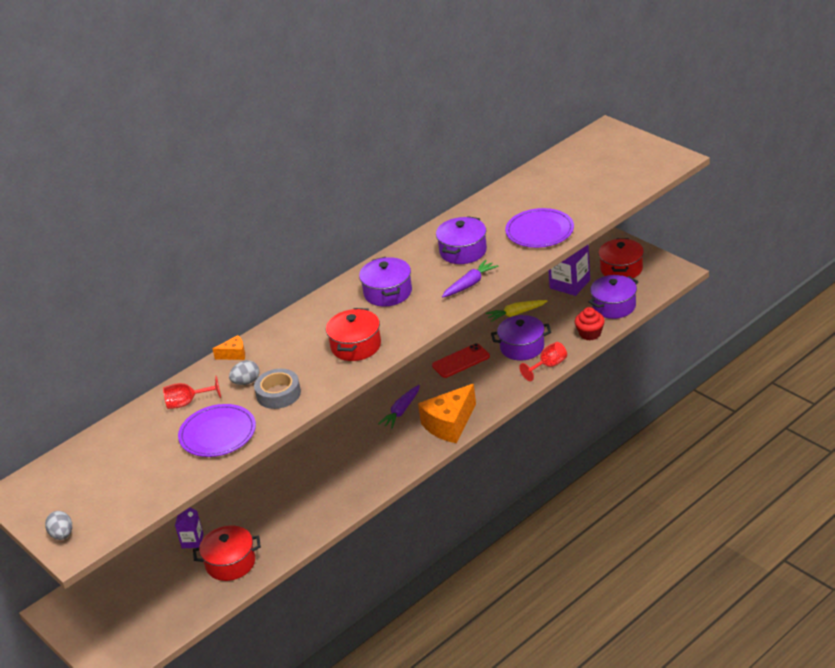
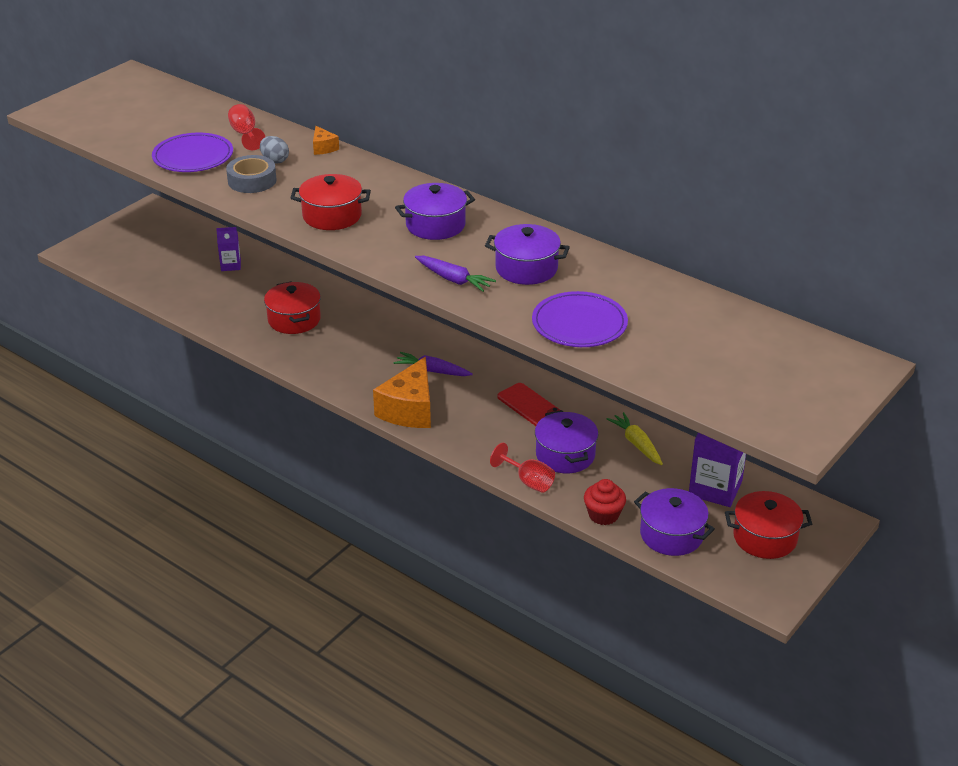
camera: 75 degrees right, 0 degrees up
grey egg [45,511,72,540] -> none
red pot [193,526,261,581] -> red pot moved to [264,281,321,334]
orange cheese [418,384,476,443] -> orange cheese turned 105 degrees counterclockwise [373,357,431,428]

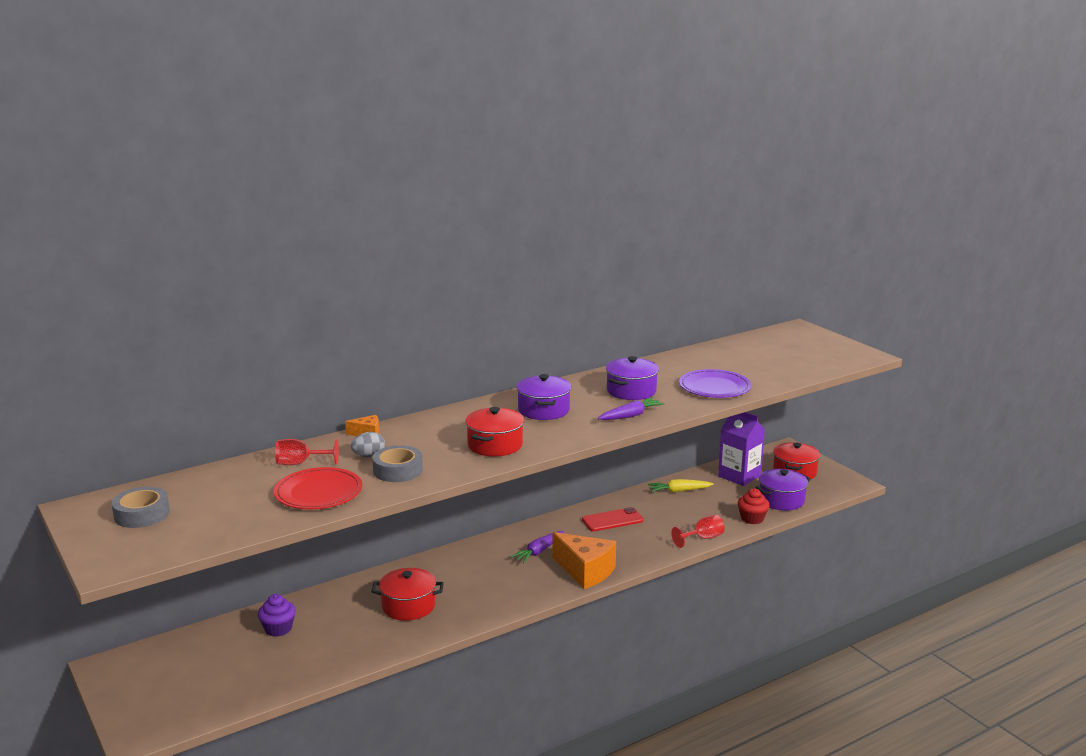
camera: 70 degrees left, 15 degrees down
purple plate [152,133,233,172] -> red plate [274,467,362,509]
purple carton [216,227,241,271] -> purple cupcake [258,594,296,637]
purple pot [535,410,598,473] -> none
none -> grey tape [112,487,170,528]

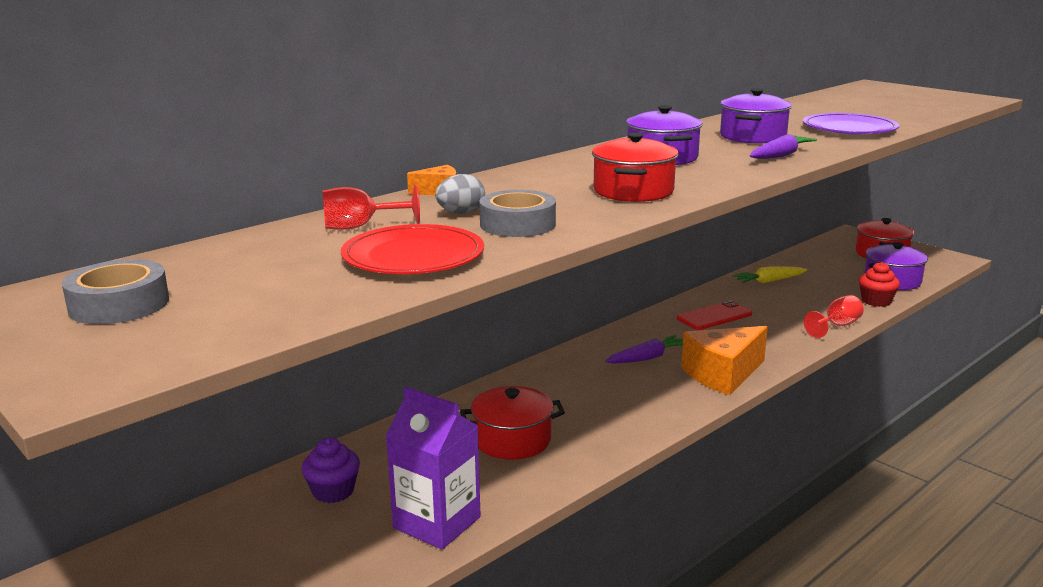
camera: 10 degrees left, 0 degrees up
purple carrot [510,531,564,563] -> purple carrot turned 150 degrees counterclockwise [605,335,683,363]
orange cheese [553,532,616,589] -> orange cheese turned 120 degrees clockwise [682,326,768,395]
purple carton [718,412,765,486] -> purple carton moved to [386,387,481,549]

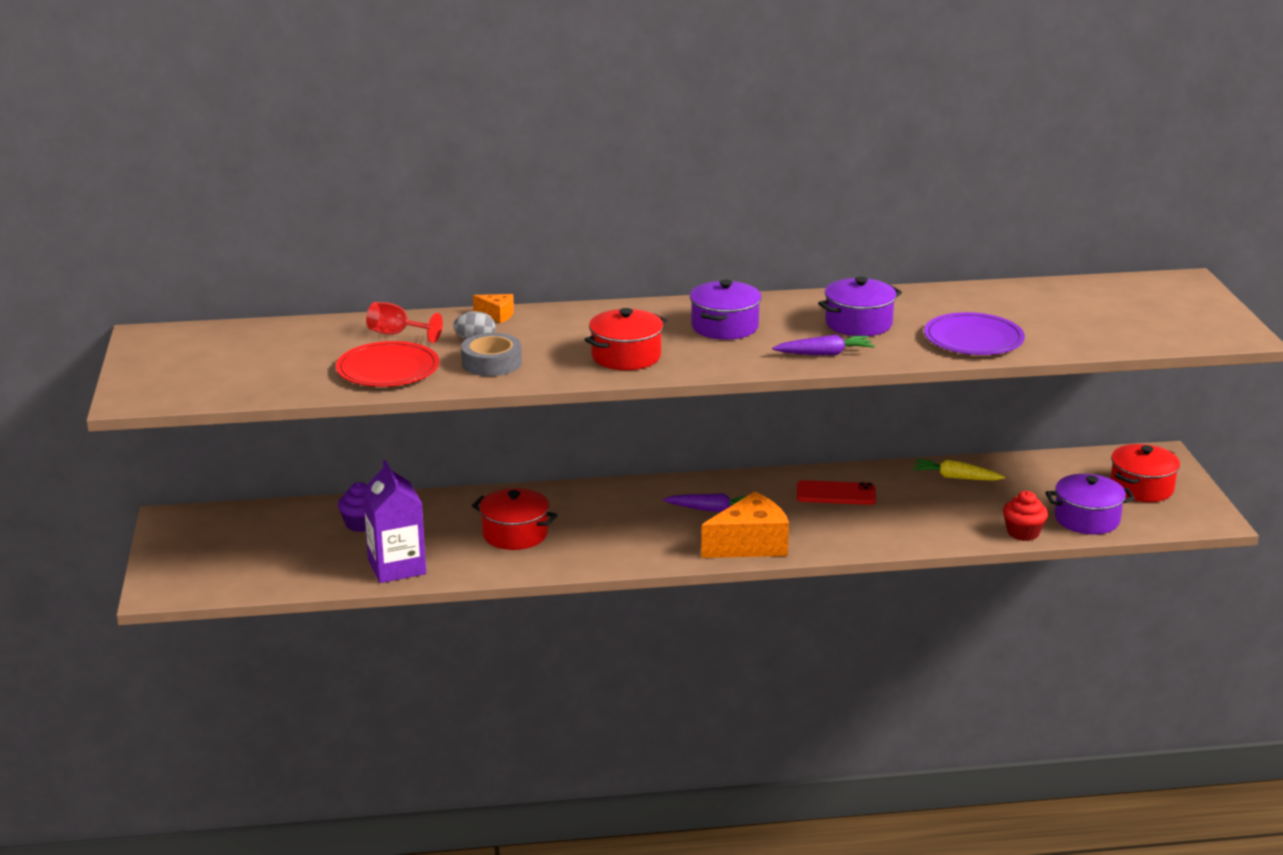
camera: 35 degrees right, 5 degrees up
grey tape [62,259,169,324] -> none
orange cheese [682,326,768,395] -> orange cheese turned 150 degrees clockwise [701,492,789,558]
red goblet [804,295,864,338] -> none

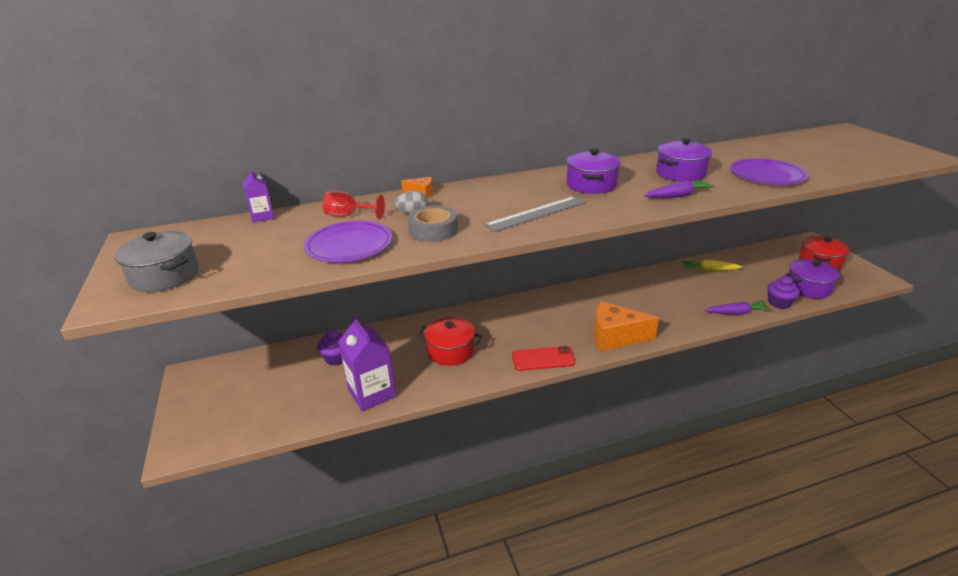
camera: 10 degrees left, 5 degrees up
red plate [336,341,439,387] -> purple plate [304,221,392,262]
red pot [584,308,667,370] -> grey ruler [484,196,585,232]
purple carrot [663,494,746,512] -> purple carrot moved to [705,301,771,315]
orange cheese [701,492,789,558] -> orange cheese turned 135 degrees counterclockwise [594,301,659,351]
red phone [797,480,876,505] -> red phone moved to [512,346,575,371]
red cupcake [1003,491,1048,541] -> purple cupcake [767,276,800,309]
none -> grey pot [115,231,198,292]
none -> purple carton [243,168,274,223]

